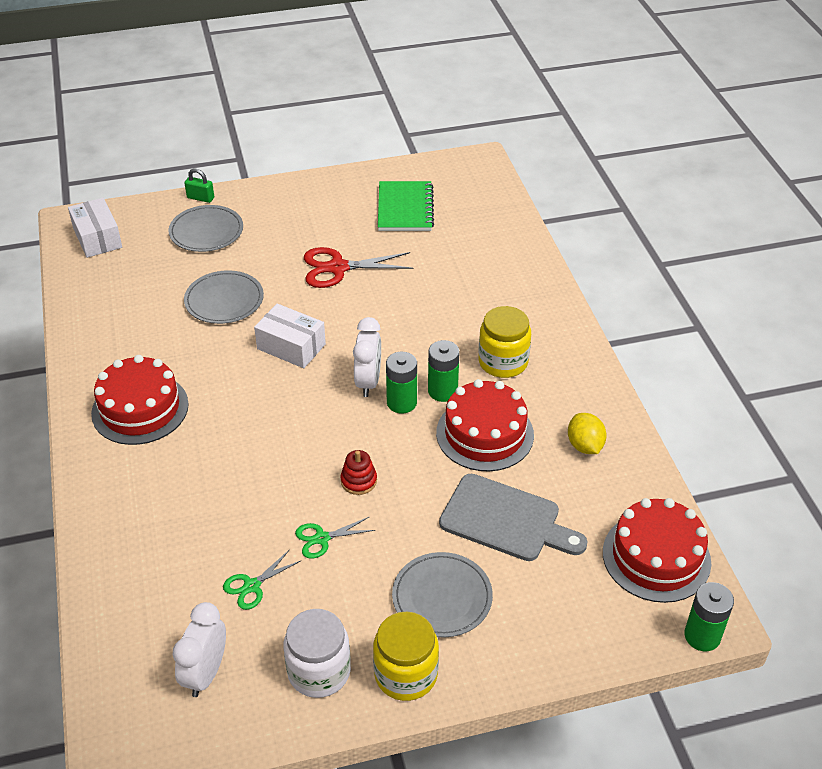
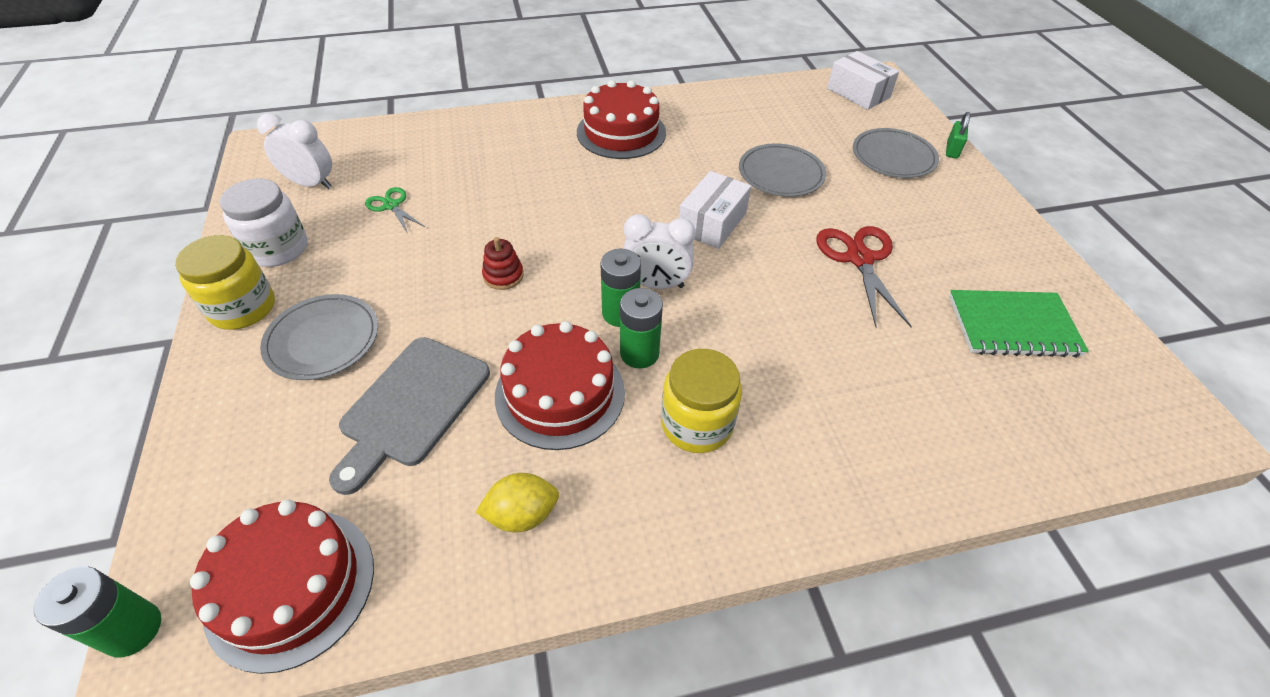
camera: 90 degrees right, 5 degrees up
white box [68,198,122,258] -> white box turned 75 degrees clockwise [827,51,899,110]
green scissors [295,516,375,559] -> none

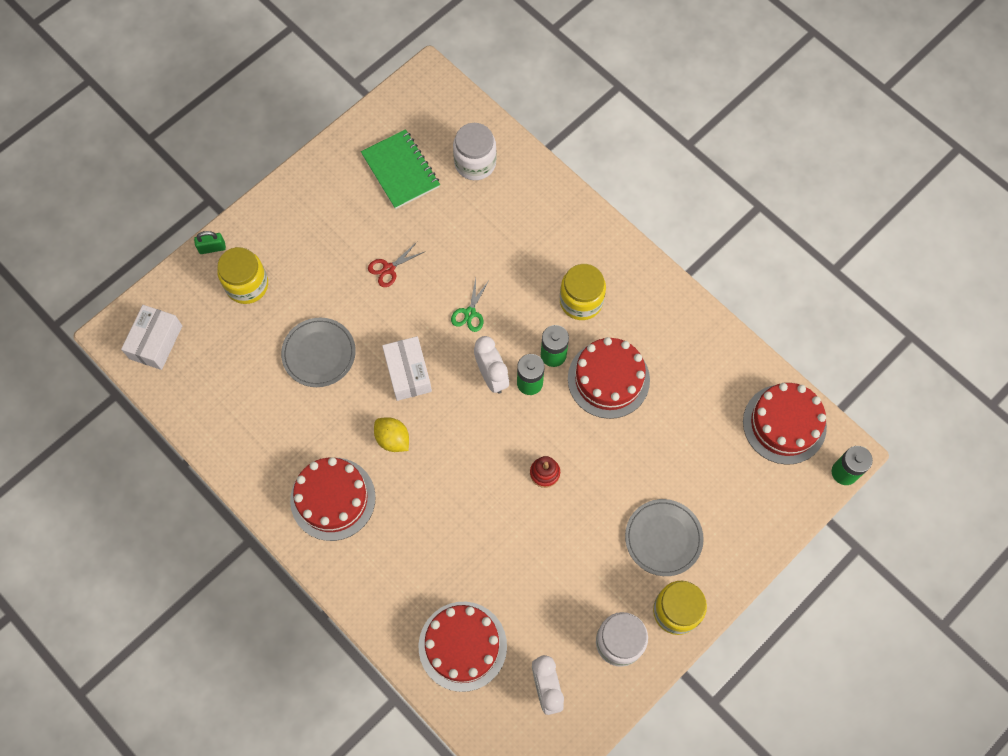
camera: 120 degrees left, 20 degrees up
grey cutting board [329,337,490,495] -> none
green scissors [365,187,425,234] -> green scissors moved to [451,278,490,332]
yellow lemon [476,473,559,532] -> yellow lemon moved to [374,417,409,452]
white box [679,171,751,249] -> white box turned 75 degrees clockwise [382,336,432,401]
red scissors [816,226,912,328] -> red scissors [368,242,424,287], size x0.57
grey plate [853,128,939,178] -> yellow jar [217,247,268,304]
none -> red cake [419,602,507,692]
none -> white jar [453,123,497,180]

